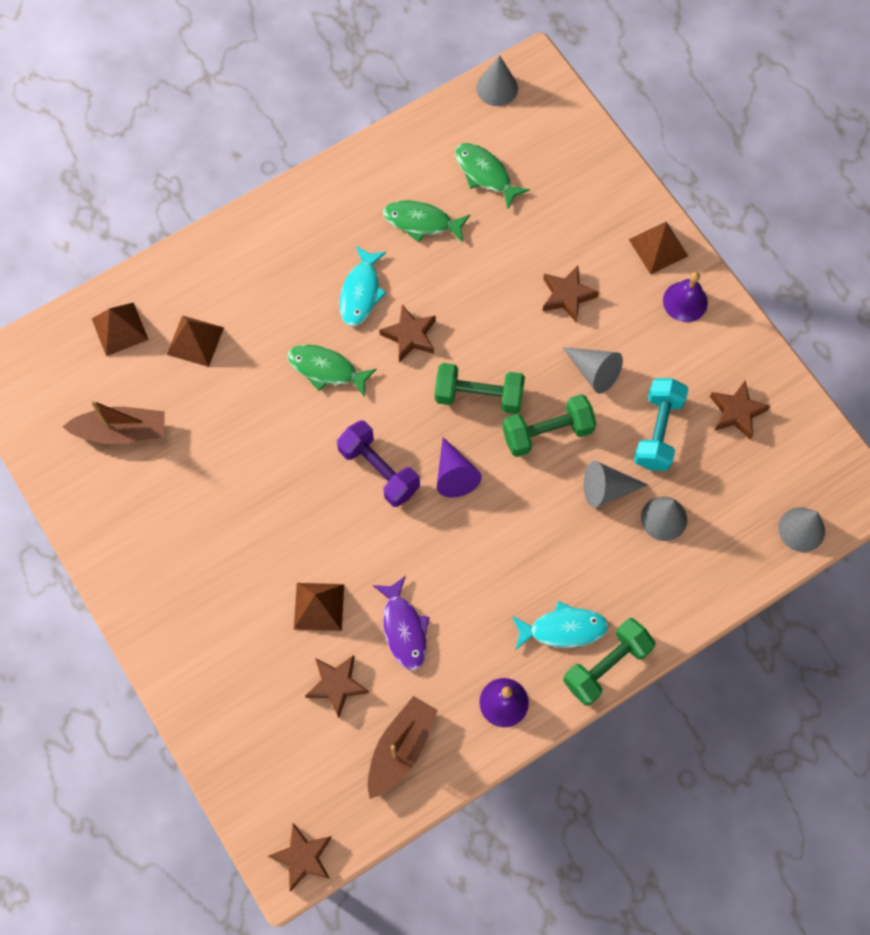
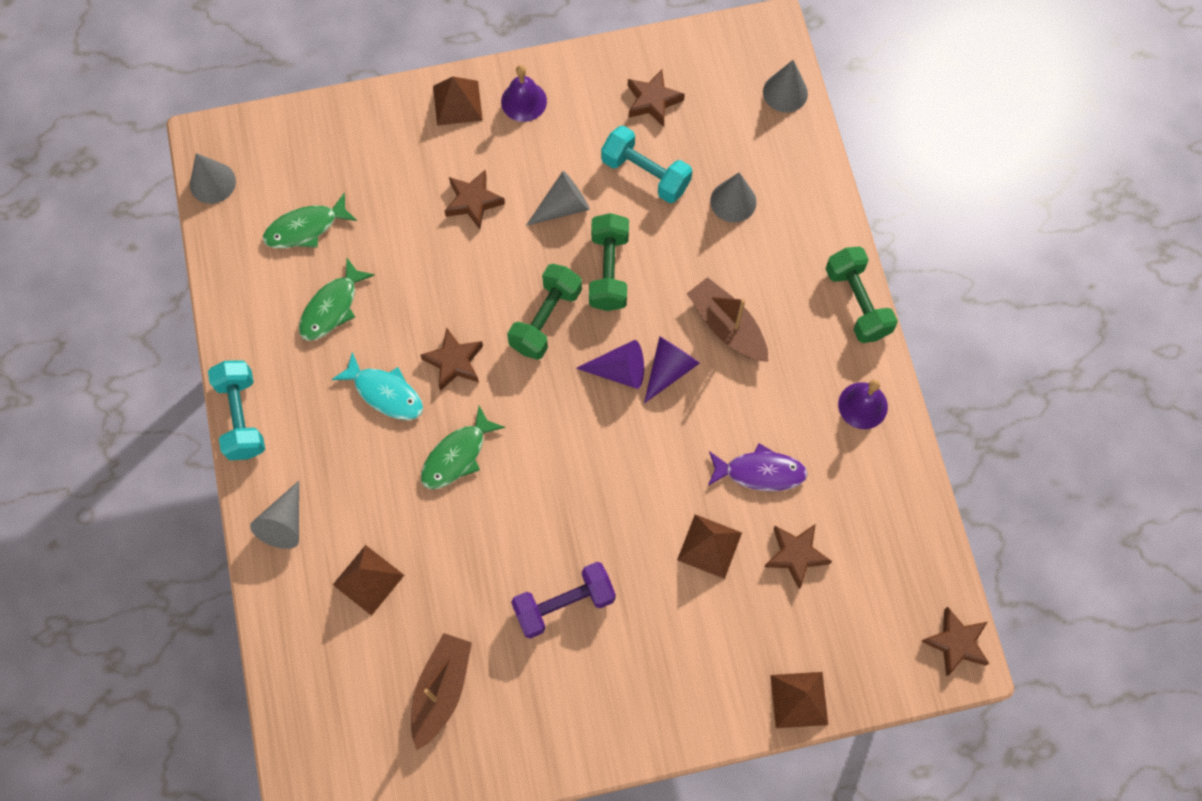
camera: 70 degrees left, 0 degrees up
brown pyramid [92,302,149,356] -> brown pyramid moved to [770,672,828,728]
purple dumbbell [337,420,420,507] -> purple dumbbell moved to [511,562,616,639]
brown boat [368,696,438,799] -> brown boat moved to [687,277,768,362]
turquoise fish [512,601,609,650] -> none
grey cone [584,461,648,508] -> grey cone moved to [250,481,299,549]
none -> turquoise dumbbell [208,360,265,460]
none -> purple cone [644,336,700,403]

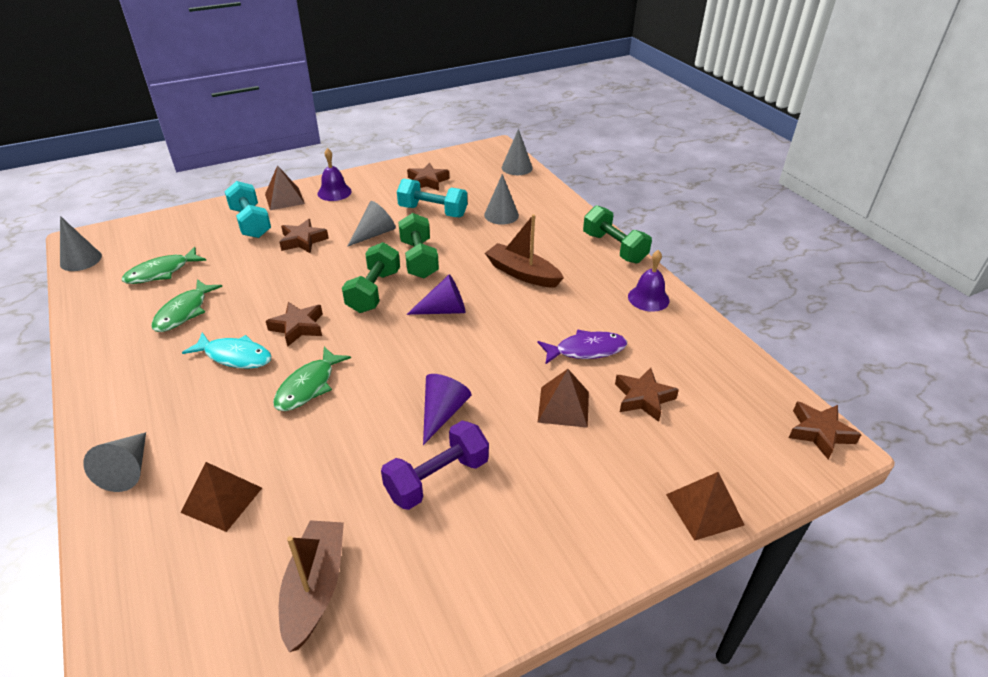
camera: 15 degrees left, 30 degrees down
turquoise dumbbell [208,360,265,460] -> turquoise dumbbell moved to [225,181,271,238]
purple cone [644,336,700,403] -> purple cone moved to [423,374,471,445]

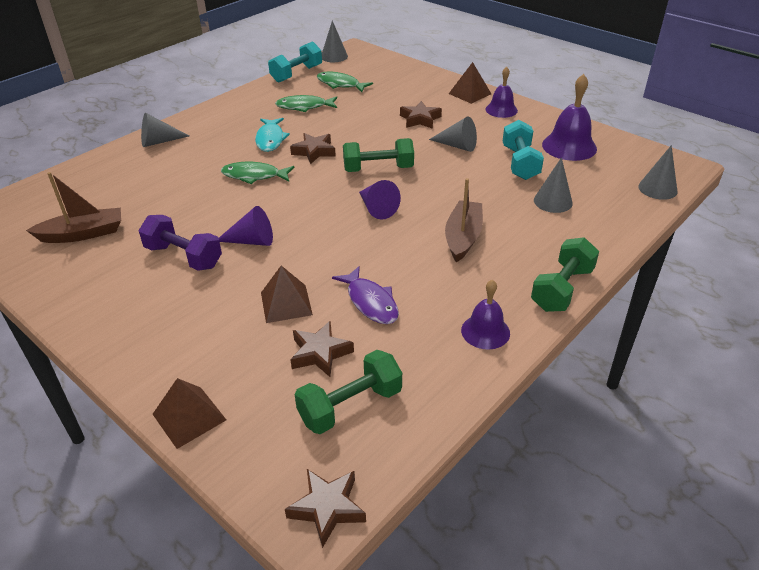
camera: 70 degrees right, 0 degrees up
brown pyramid [180,462,262,532] -> none
turquoise dumbbell [225,181,271,238] -> turquoise dumbbell moved to [268,41,322,83]
green dumbbell [398,213,439,278] -> green dumbbell moved to [295,350,402,434]
brown star [407,163,449,191] -> purple bell [542,74,597,161]

